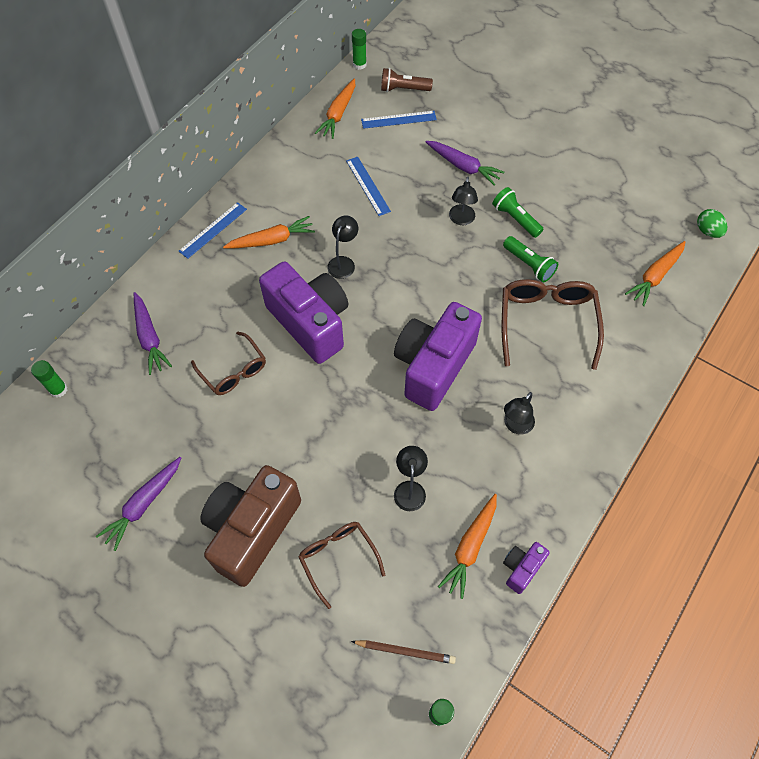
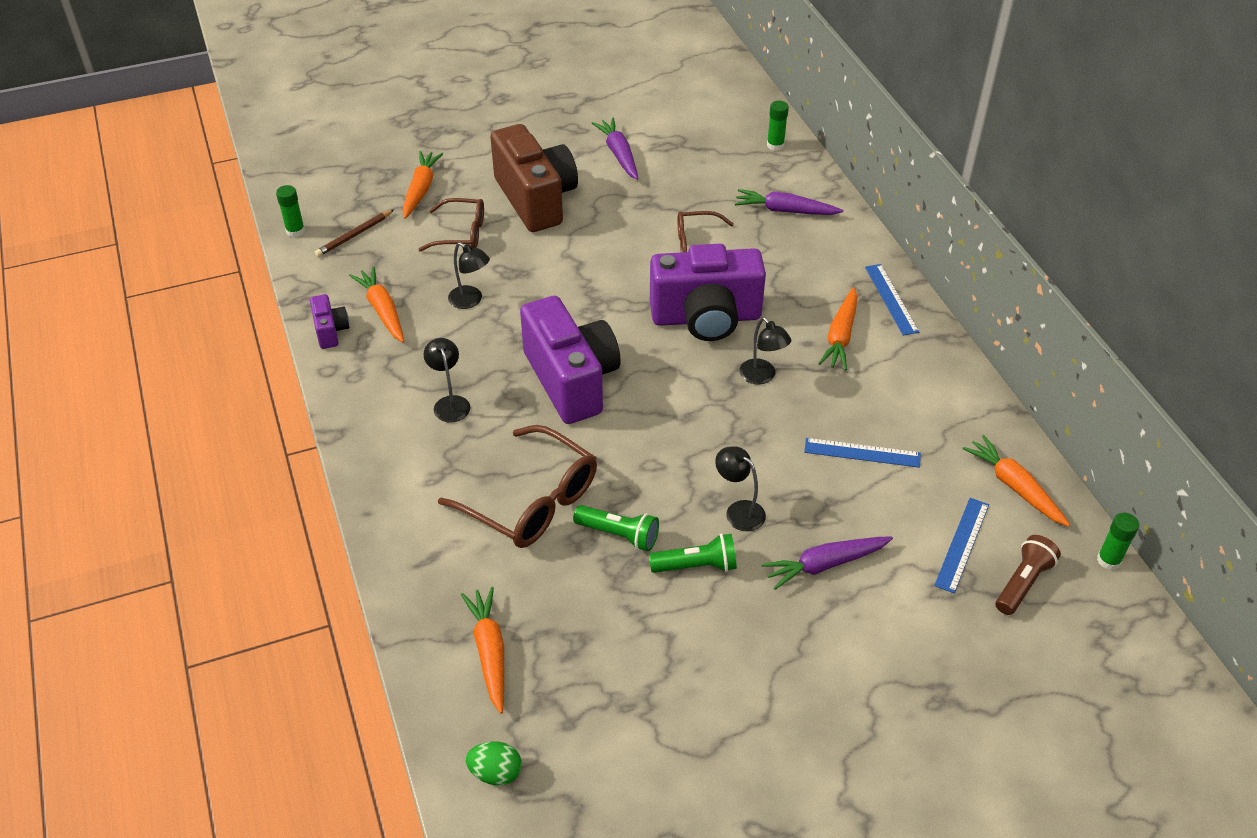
camera: 125 degrees right, 15 degrees down
green flashlight [503,236,558,282] -> green flashlight turned 150 degrees counterclockwise [573,505,659,551]
none -> orange carrot [403,151,443,219]

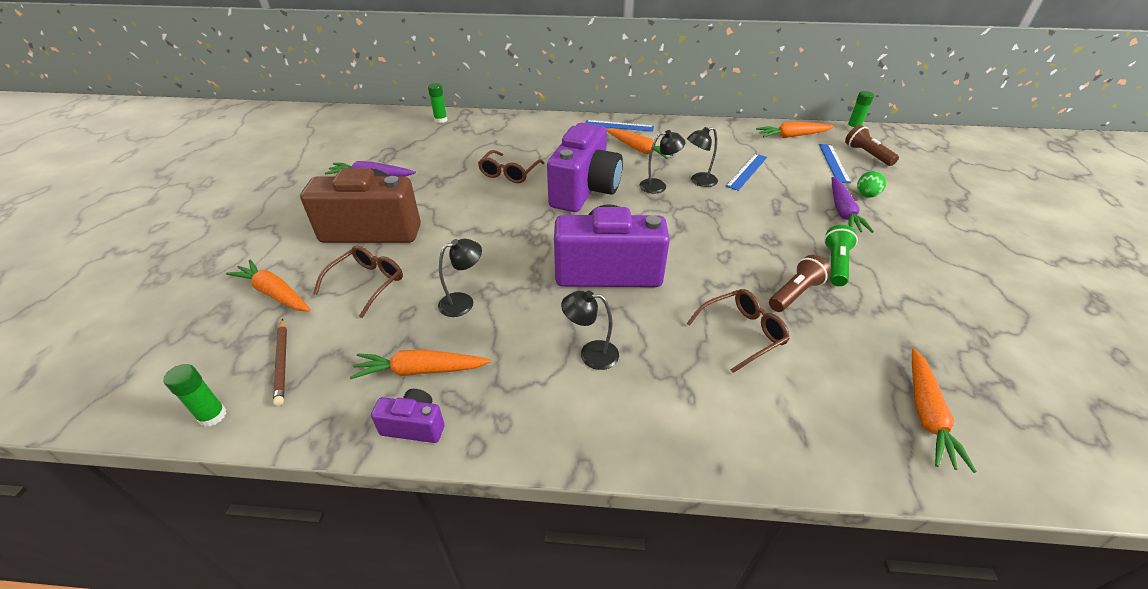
camera: 65 degrees left, 5 degrees down
brown glasses [438,425,597,548] -> brown glasses [686,289,790,373], size x0.63
orange carrot [461,587,504,714] -> orange carrot turned 90 degrees counterclockwise [912,348,977,473]
green egg [466,742,522,786] -> green egg moved to [857,171,886,198]
green flashlight [573,505,659,551] -> brown flashlight [769,255,831,312]
black lamp [715,446,766,532] -> black lamp moved to [687,127,718,187]
purple carrot [735,189,843,215] -> none
blue ruler [934,498,989,593] -> blue ruler turned 45 degrees clockwise [819,144,851,183]

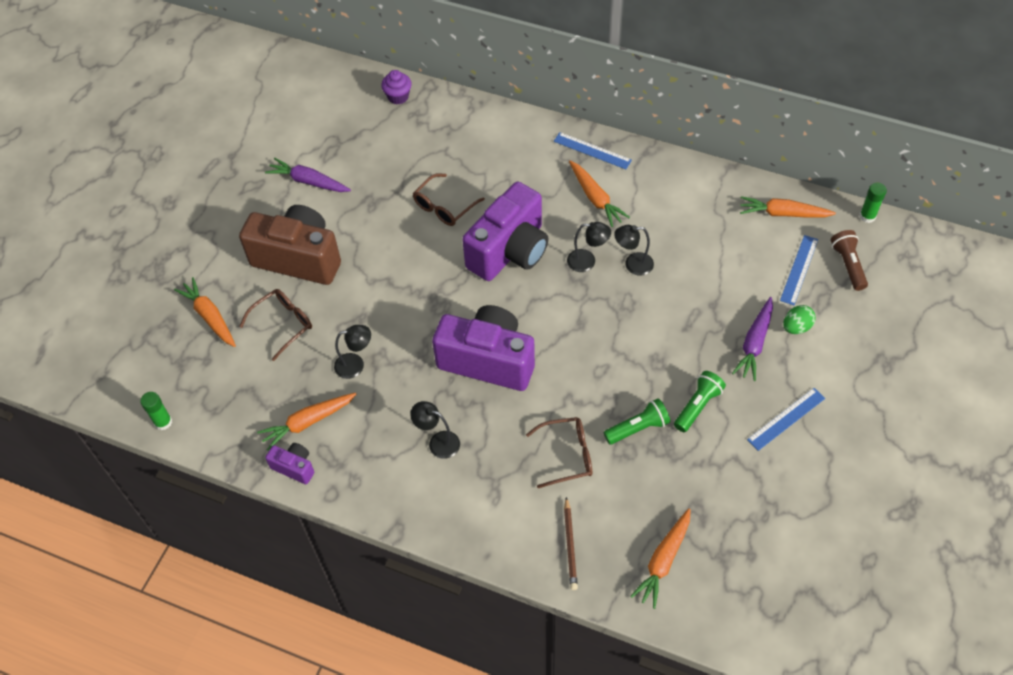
camera: 20 degrees right, 15 degrees up
brown pencil [273,319,287,406] -> brown pencil moved to [564,497,578,590]
orange carrot [350,349,491,379] -> orange carrot turned 45 degrees counterclockwise [257,393,357,451]
green glue stick [428,83,447,123] -> purple cupcake [381,70,412,104]
blue ruler [726,153,767,191] -> blue ruler moved to [747,388,825,451]
brown flashlight [769,255,831,312] -> green flashlight [603,398,670,444]

